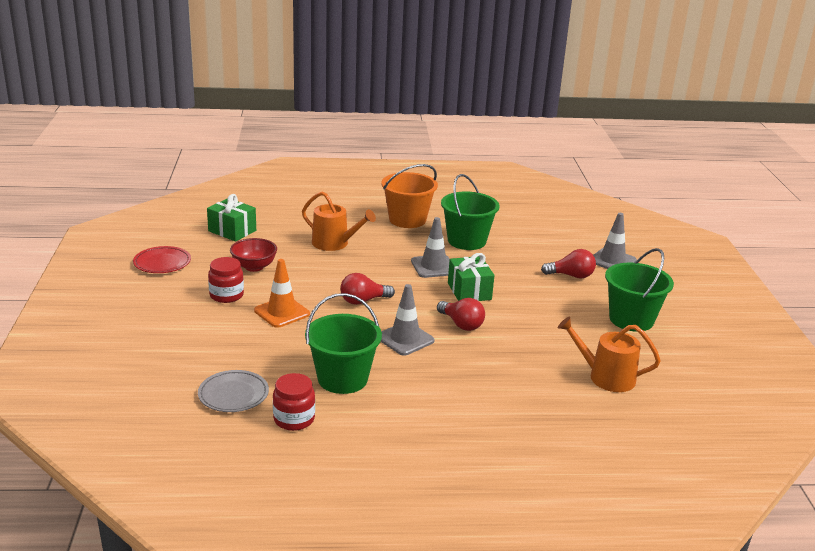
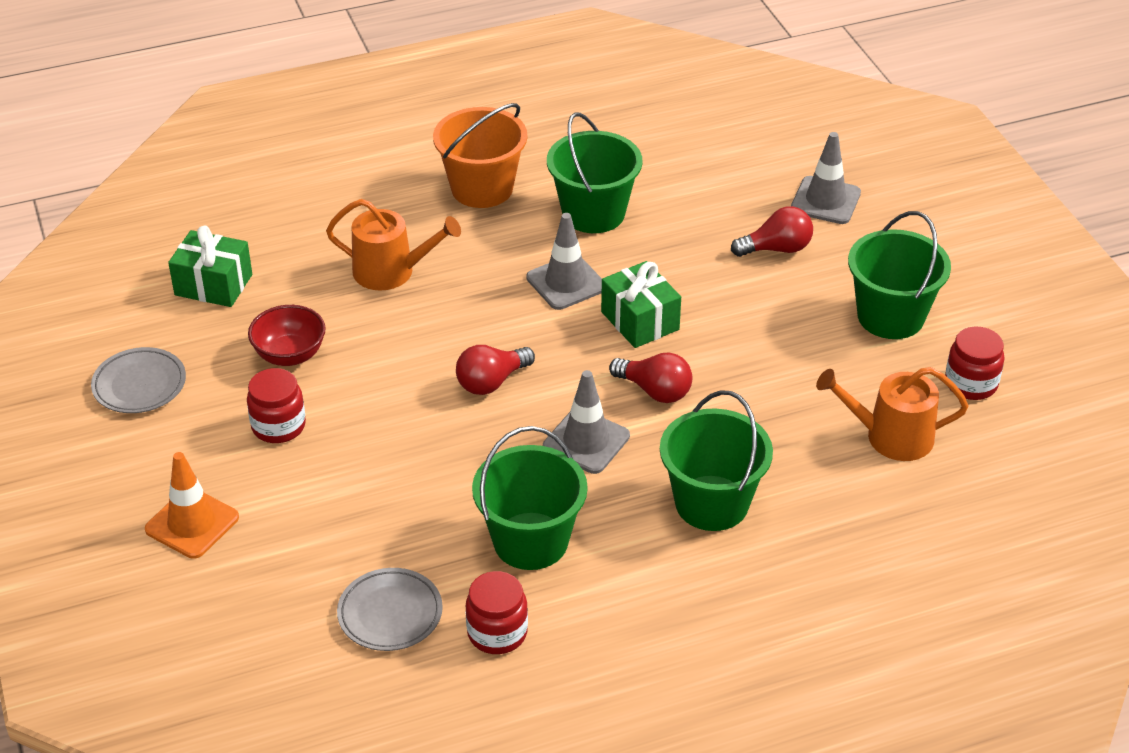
camera: 15 degrees left, 15 degrees up
red plate [133,246,191,273] -> grey plate [91,347,186,413]
orange traffic cone [254,259,310,328] -> orange traffic cone moved to [145,452,239,559]
none -> green bucket [660,390,773,531]
none -> red jar [945,326,1005,400]

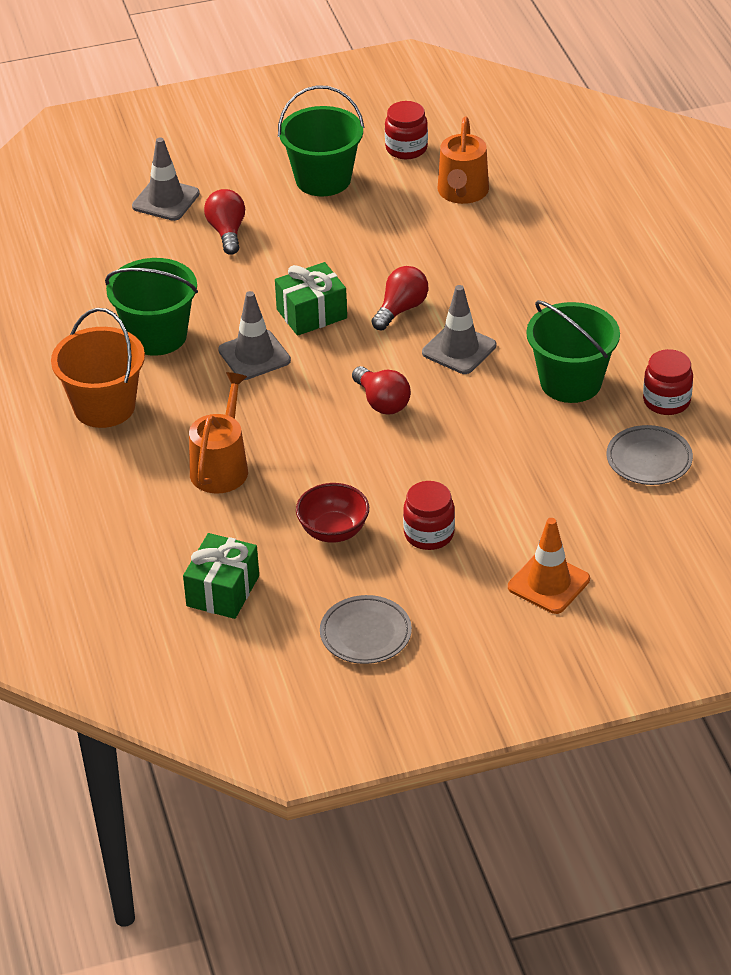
camera: 85 degrees left, 0 degrees up
green bucket [660,390,773,531] -> none

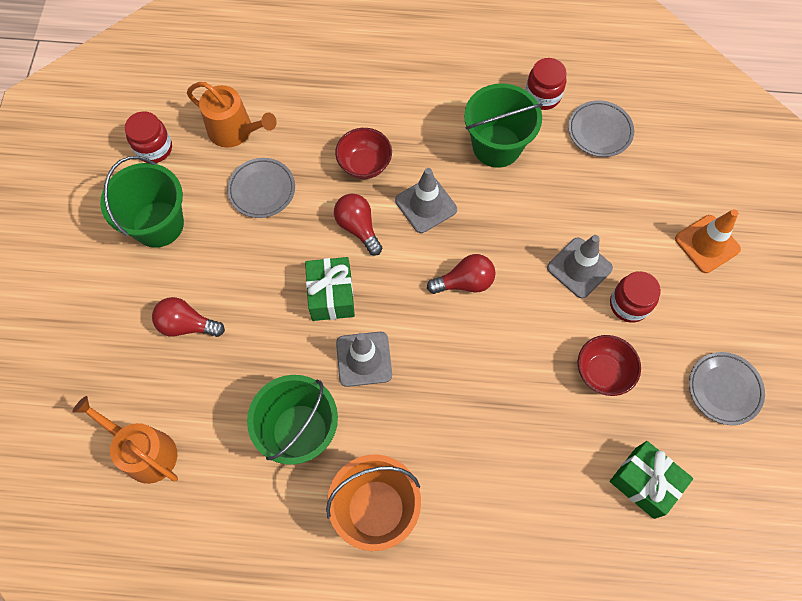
camera: 70 degrees left, 25 degrees up
grey traffic cone [132,137,200,221] -> grey traffic cone moved to [547,235,613,298]
orange watering can [189,372,248,494] -> orange watering can moved to [72,396,178,484]
none -> grey plate [227,158,295,218]
none -> red bowl [335,128,392,179]

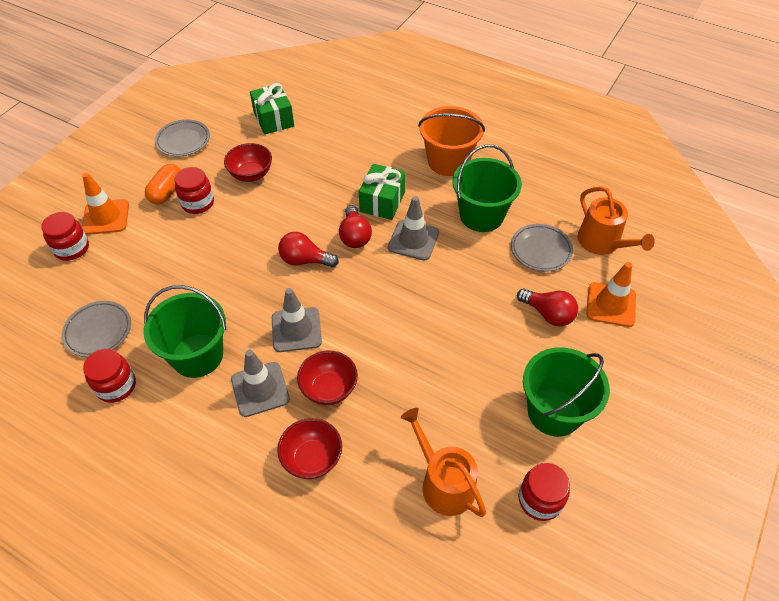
camera: 155 degrees left, 15 degrees down
grey plate [227,158,295,218] -> grey plate moved to [511,224,573,272]
green gift [305,257,355,321] -> green gift moved to [359,164,406,220]
red light bulb [334,194,382,256] -> red light bulb moved to [339,205,372,248]
grey traffic cone [547,235,613,298] -> grey traffic cone moved to [231,350,290,417]
none -> red jar [41,212,89,261]
none -> orange capsule [145,164,181,205]
none -> red bowl [277,418,342,479]
none -> orange traffic cone [587,262,636,327]

